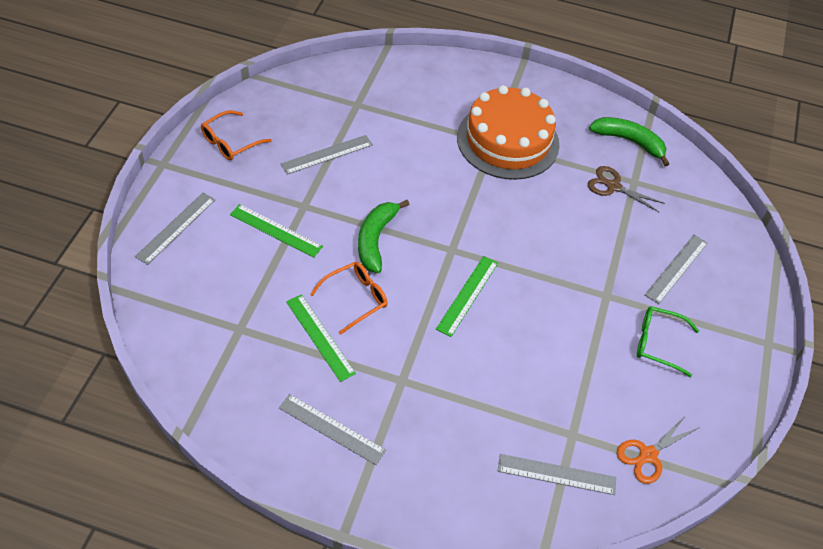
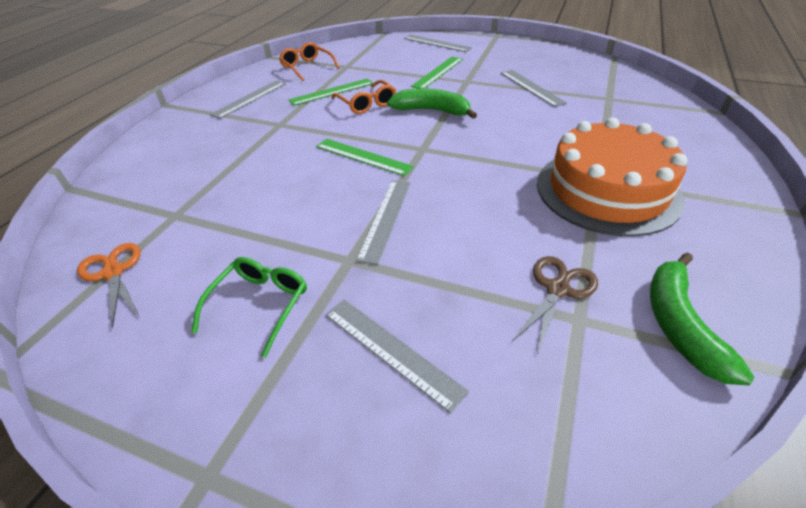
camera: 100 degrees right, 10 degrees down
orange glasses [201,110,272,160] -> orange glasses moved to [279,42,339,81]
grey ruler [498,454,616,495] -> grey ruler moved to [356,180,410,265]
green banana [589,117,669,166] -> green banana turned 150 degrees clockwise [650,253,754,385]

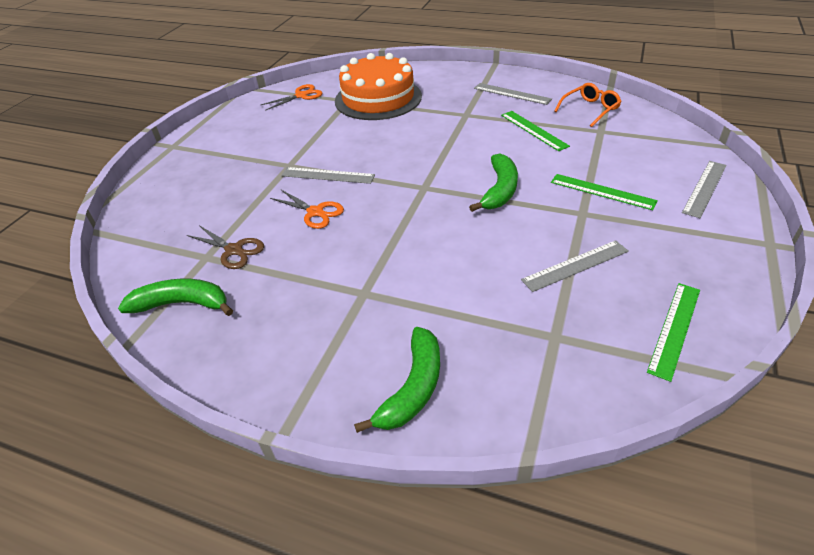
camera: 90 degrees right, 0 degrees up
green glasses [191,257,307,358] -> none
green ruler [316,139,414,176] -> green ruler moved to [647,283,700,382]
grey ruler [325,299,469,413] -> none
orange glasses [332,80,396,114] -> none
orange cake [537,118,688,237] -> orange cake moved to [335,53,422,120]
none -> orange scissors [270,190,344,229]
none -> green banana [354,327,440,433]

